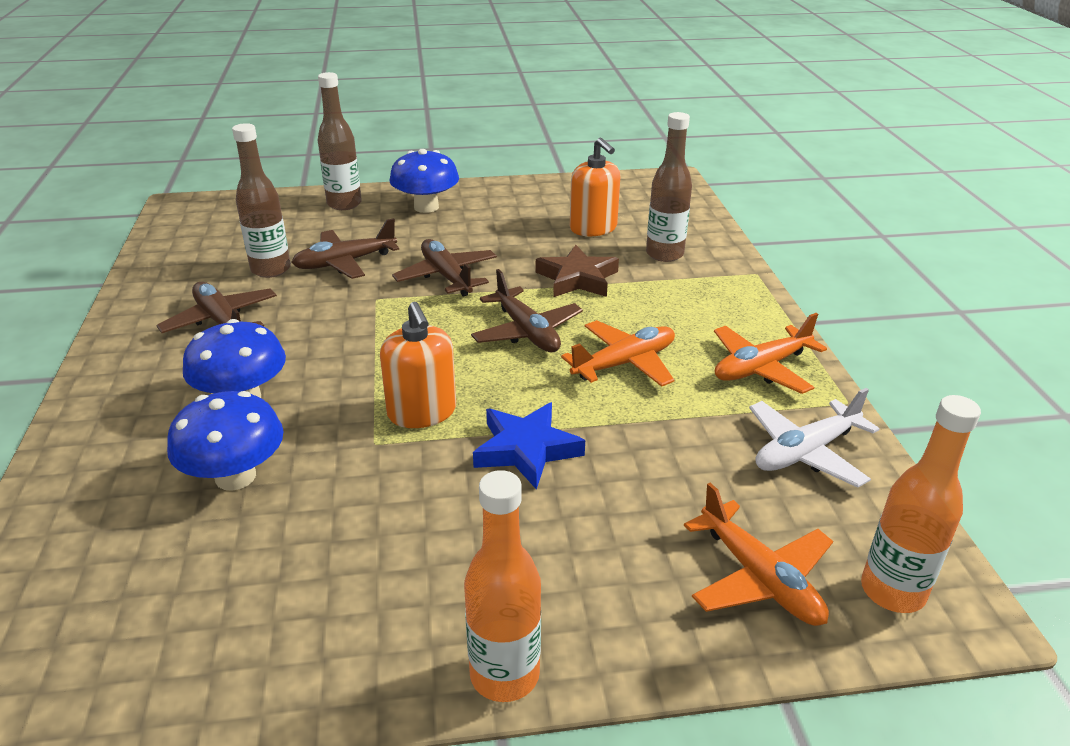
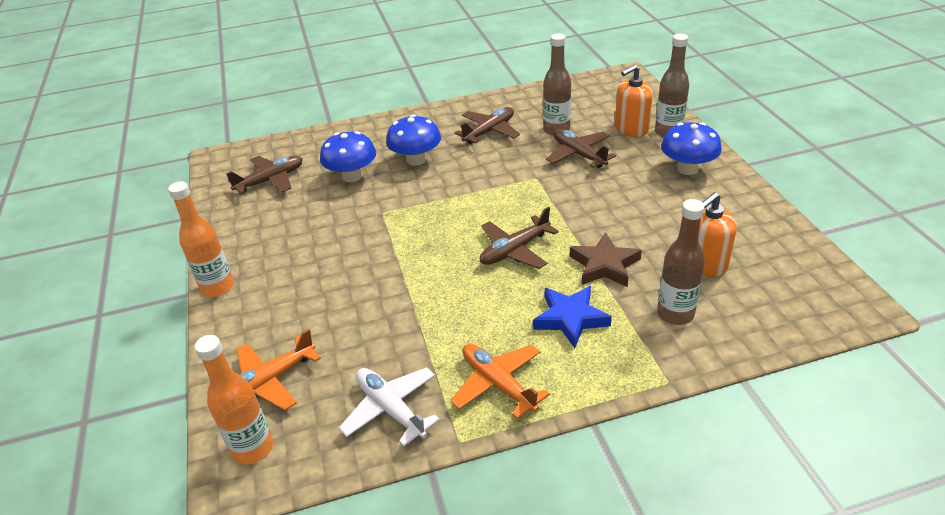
camera: 85 degrees right, 5 degrees up
orange soap dispenser [380,302,456,428] -> orange soap dispenser moved to [615,64,653,137]
brown plane [392,239,497,297] -> brown plane moved to [226,156,303,194]
blue star [473,402,585,490] -> blue star moved to [533,286,612,348]
orange plane [561,320,675,387] -> none

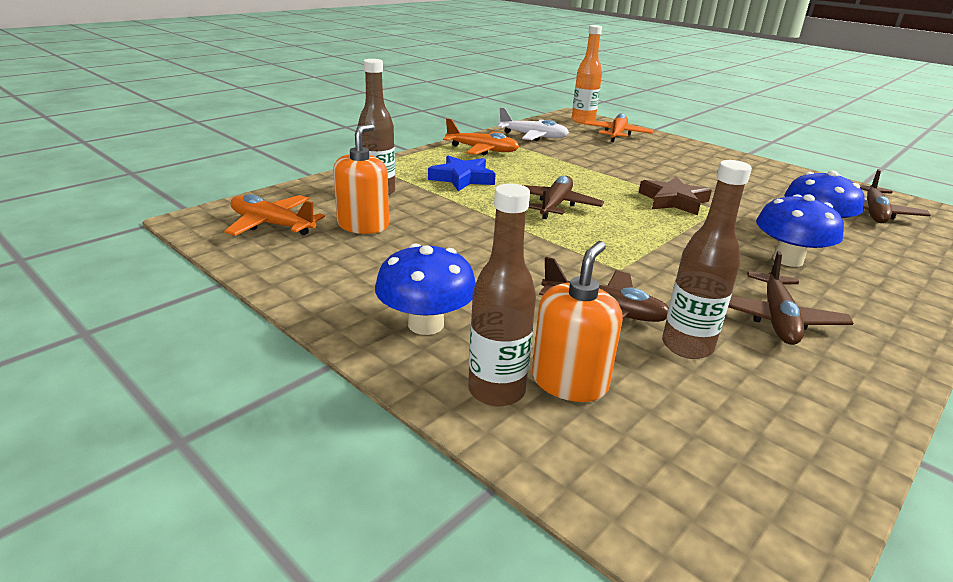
camera: 145 degrees right, 10 degrees down
orange bottle [168,181,234,297] -> none
brown star [570,233,642,287] -> brown star moved to [639,176,712,215]
none -> orange plane [224,194,325,236]

